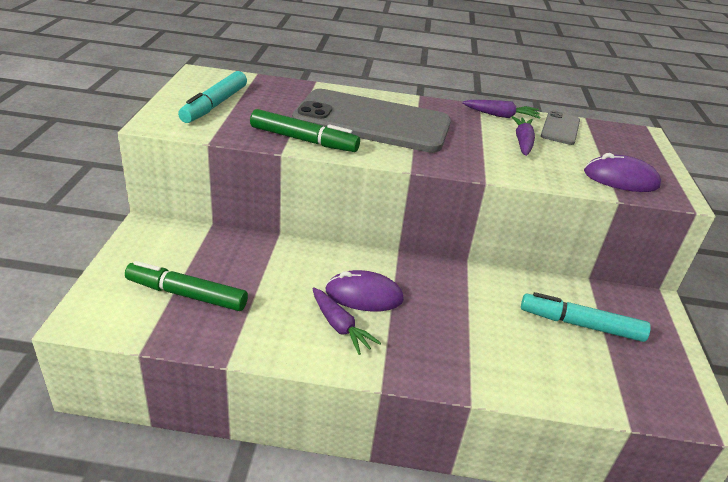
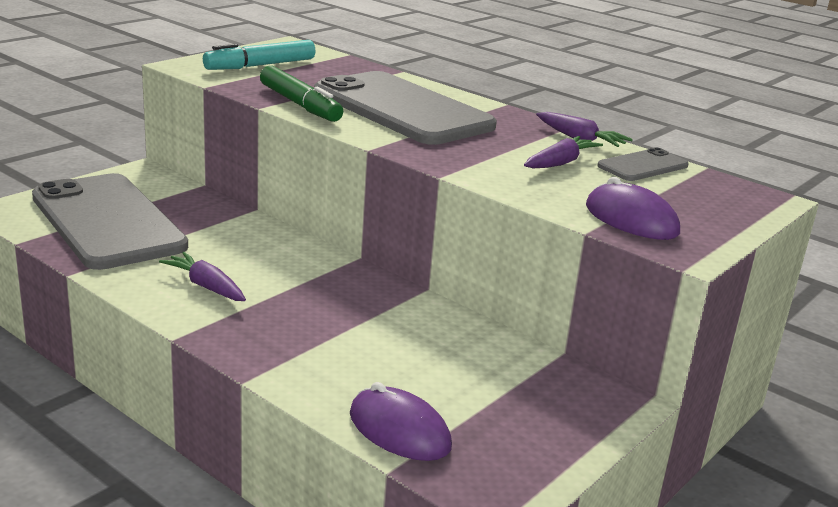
camera: 35 degrees right, 10 degrees down
green marker [125,261,248,311] -> grey phone [32,173,188,270]
purple carrot [312,287,381,355] -> purple carrot turned 135 degrees clockwise [159,252,246,301]
purple mouse [325,270,404,311] -> purple mouse moved to [350,382,452,461]
turquoise marker [521,292,651,342] -> none

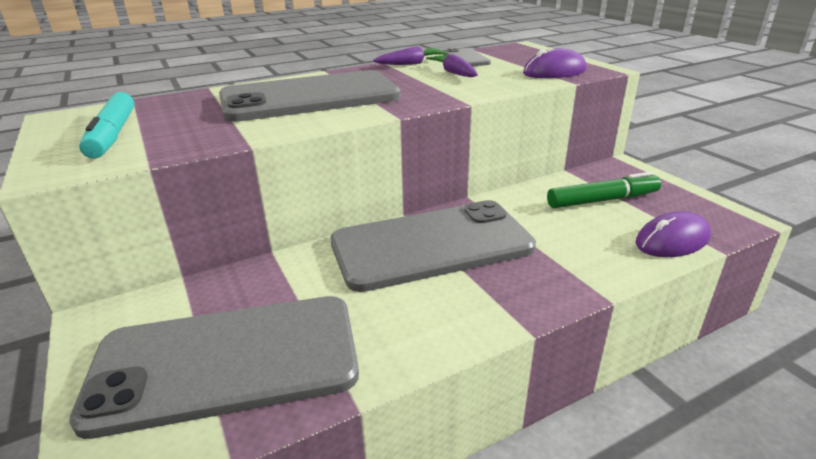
camera: 65 degrees left, 5 degrees up
purple carrot [159,252,246,301] -> none
green marker [260,65,343,122] -> green marker moved to [547,172,661,208]
none -> grey phone [330,200,536,292]

